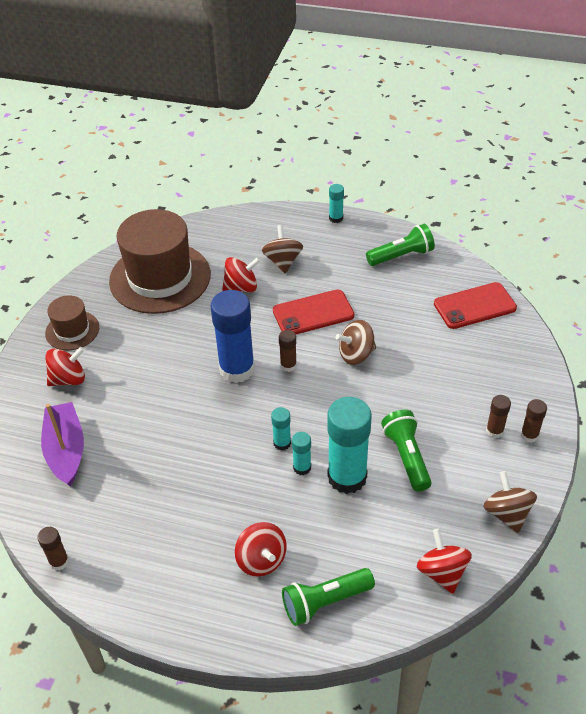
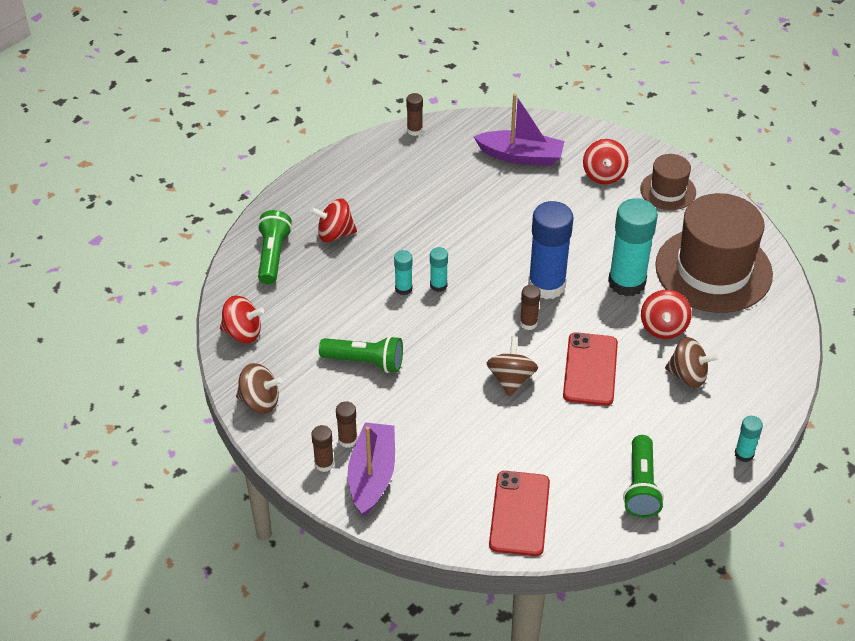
camera: 115 degrees right, 0 degrees up
turquoise glue stick [327,397,372,494] -> turquoise glue stick moved to [608,198,658,297]
none -> purple boat [348,422,395,516]

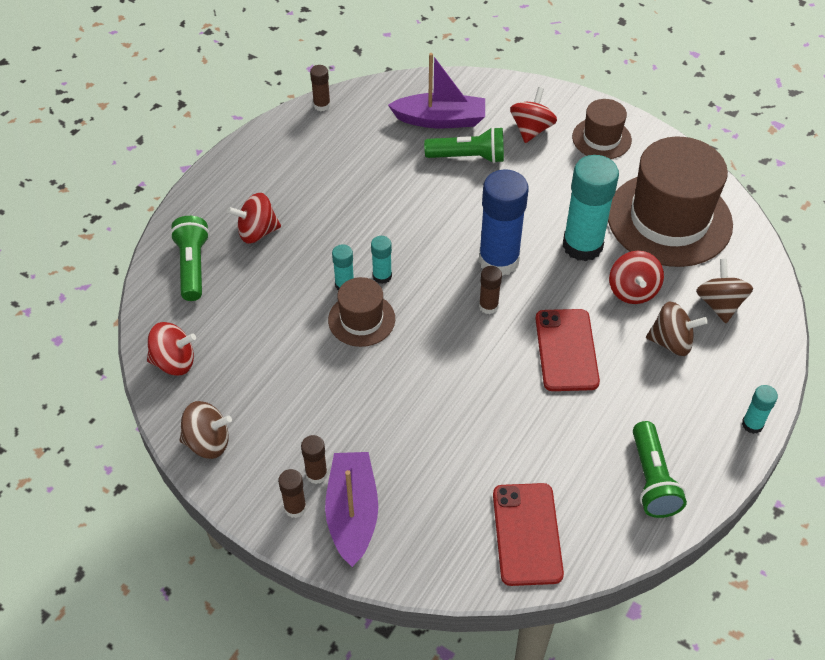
camera: 10 degrees left, 5 degrees up
green flashlight [319,336,403,373] -> green flashlight moved to [424,127,504,163]
brown spinning top [487,336,538,397] -> brown spinning top moved to [696,259,753,323]
red spinning top [583,139,629,184] -> red spinning top turned 150 degrees counterclockwise [510,87,557,143]
none -> brown hat [328,277,395,347]

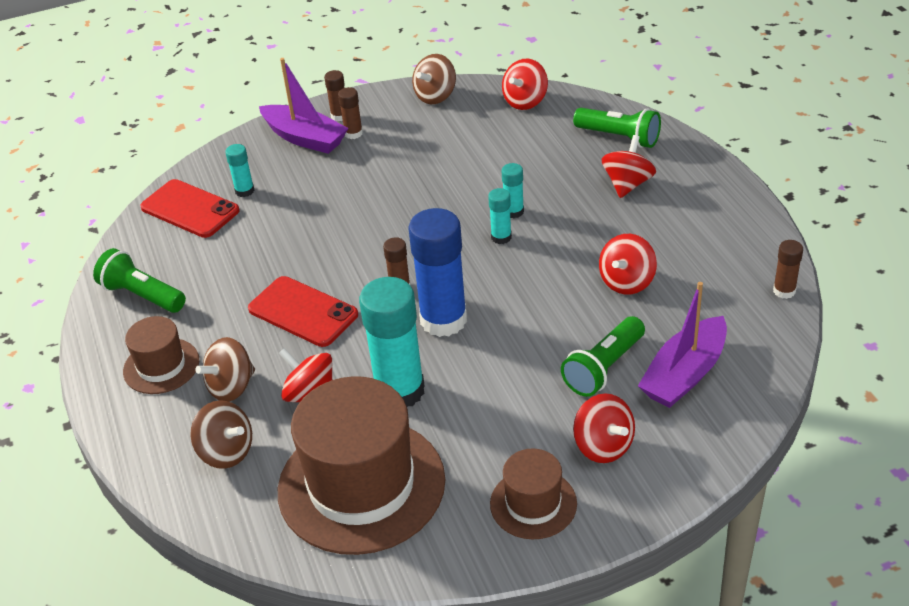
camera: 130 degrees right, 10 degrees down
brown hat [328,277,395,347] -> brown hat moved to [123,316,199,394]
turquoise glue stick [742,385,778,434] -> turquoise glue stick moved to [225,144,255,197]
none -> red spinning top [599,234,657,295]

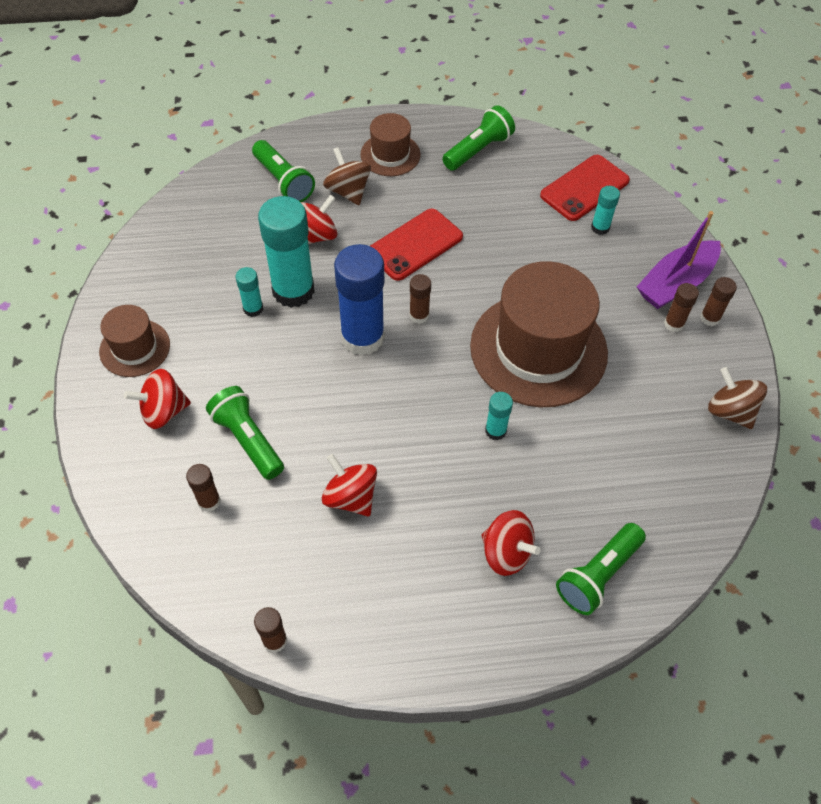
camera: 100 degrees right, 15 degrees up
brown spinning top [190,400,252,469] -> green flashlight [252,140,315,202]
brown hat [278,376,445,555] -> brown hat moved to [470,261,608,407]
turquoise glue stick [488,188,512,244] -> turquoise glue stick moved to [236,267,263,317]
red spinning top [502,59,548,110] -> none
purple boat [638,282,727,408] -> brown glue stick [186,464,221,512]

